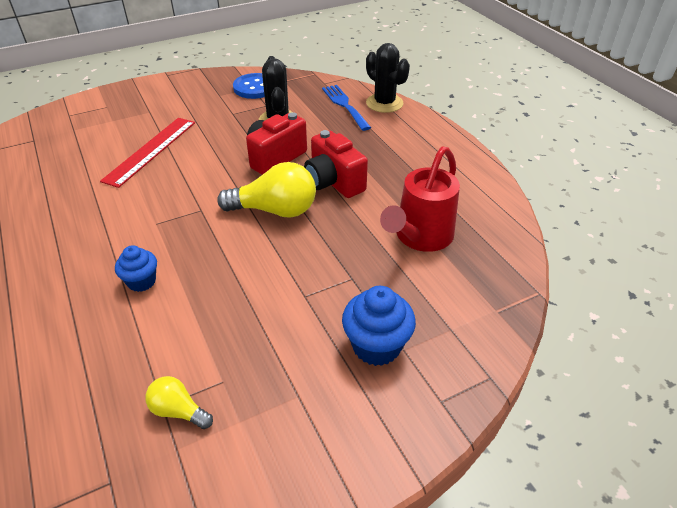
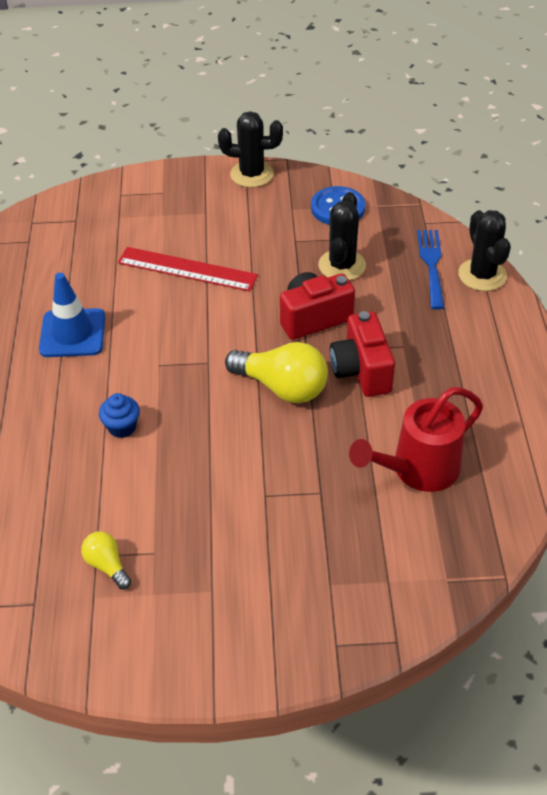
camera: 25 degrees right, 5 degrees up
red ruler [100,118,195,188] -> red ruler turned 60 degrees clockwise [118,247,258,292]
blue cupcake [342,286,416,366] -> none
none -> blue traffic cone [39,273,105,357]
none -> black cactus [218,111,283,188]

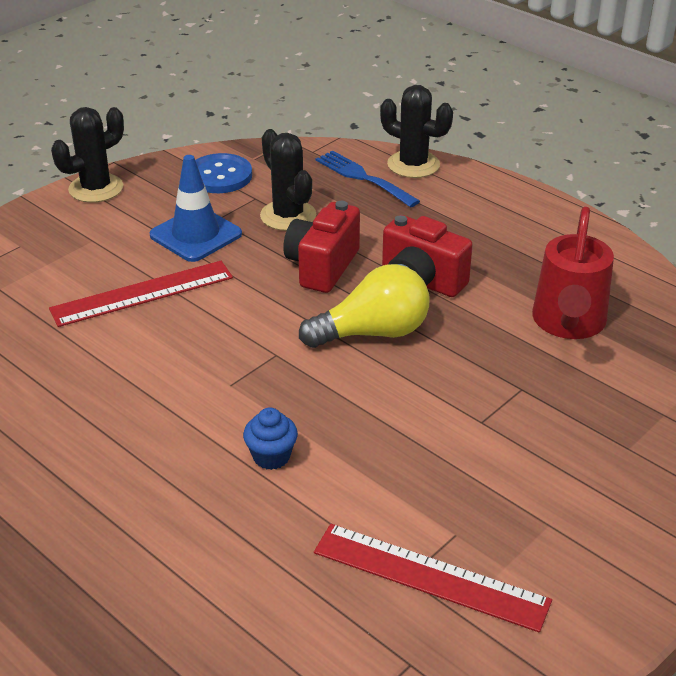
camera: 45 degrees left, 10 degrees down
blue traffic cone [39,273,105,357] -> blue traffic cone moved to [150,155,242,262]
yellow light bulb [81,531,131,589] -> red ruler [314,524,552,633]

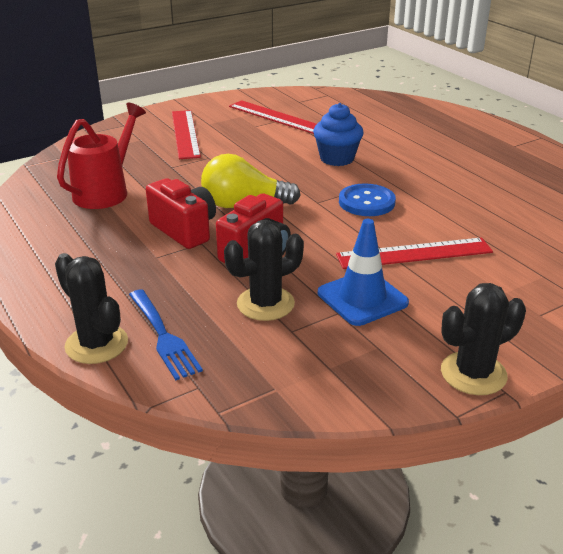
camera: 165 degrees left, 5 degrees down
blue button [195,153,252,193] -> blue button moved to [339,183,396,216]
blue cupcake [243,408,298,470] -> blue cupcake [313,103,364,166], size x1.58
black cactus [260,129,316,231] -> black cactus turned 75 degrees clockwise [224,220,304,321]
none -> red ruler [172,110,201,159]

